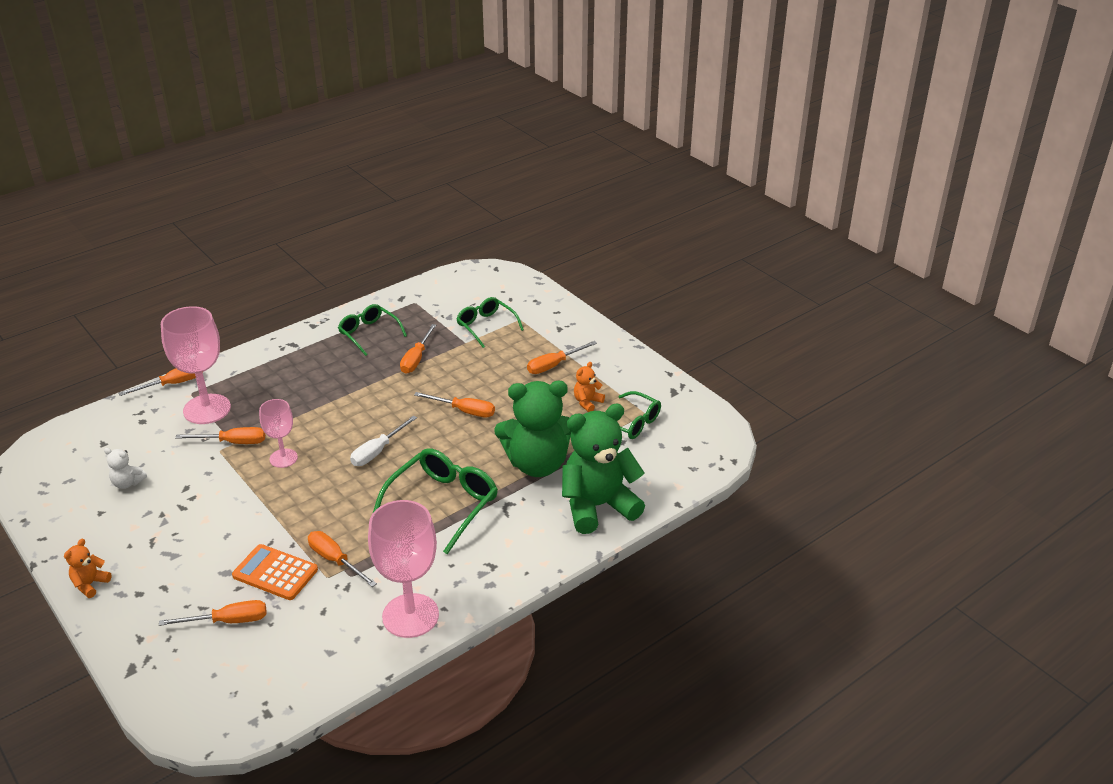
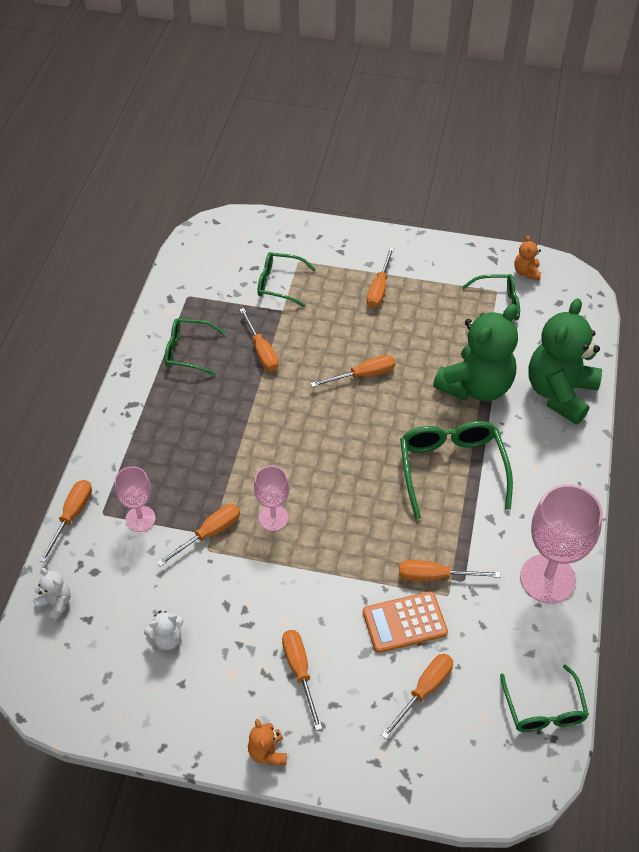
camera: 40 degrees left, 15 degrees up
pink goblet [161,306,231,424] -> pink goblet [115,467,156,532], size x0.57
white screwdriver [350,415,417,466] -> none
orange teddy bear [574,362,605,412] -> orange teddy bear moved to [514,235,541,281]
none -> white teddy bear [33,568,71,622]
none -> orange screwdriver [282,630,322,731]
none -> green glasses [500,664,589,732]

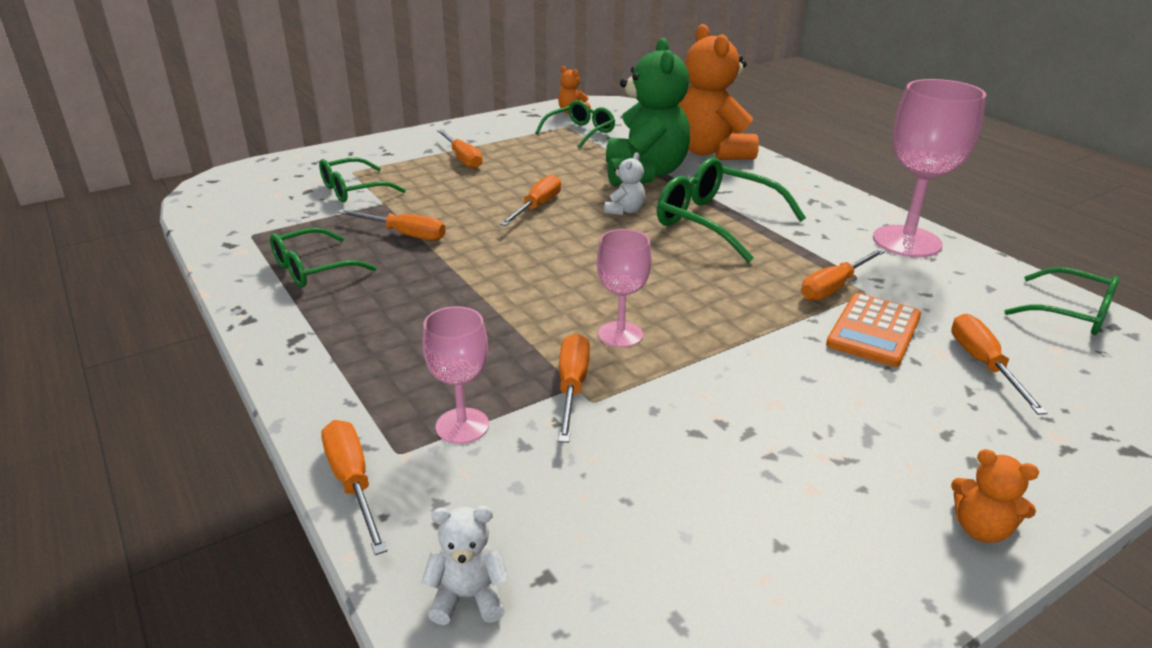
camera: 45 degrees left, 20 degrees down
white teddy bear [144,611,184,650] -> white teddy bear moved to [604,152,645,215]
orange screwdriver [282,630,322,731] -> none
green teddy bear [528,298,602,425] -> orange teddy bear [678,24,759,160]

